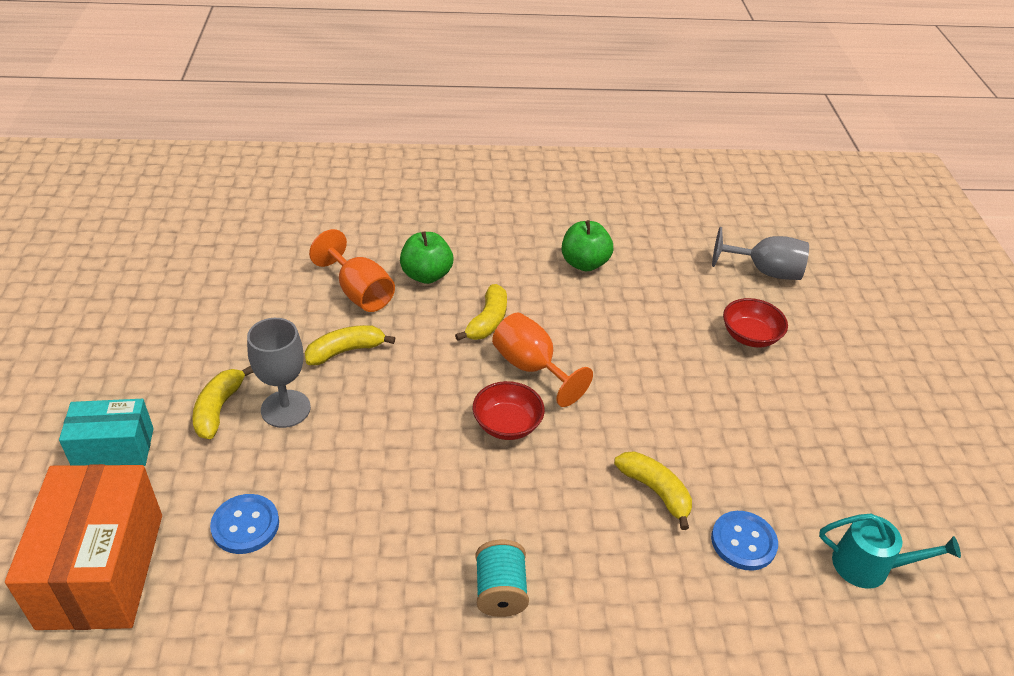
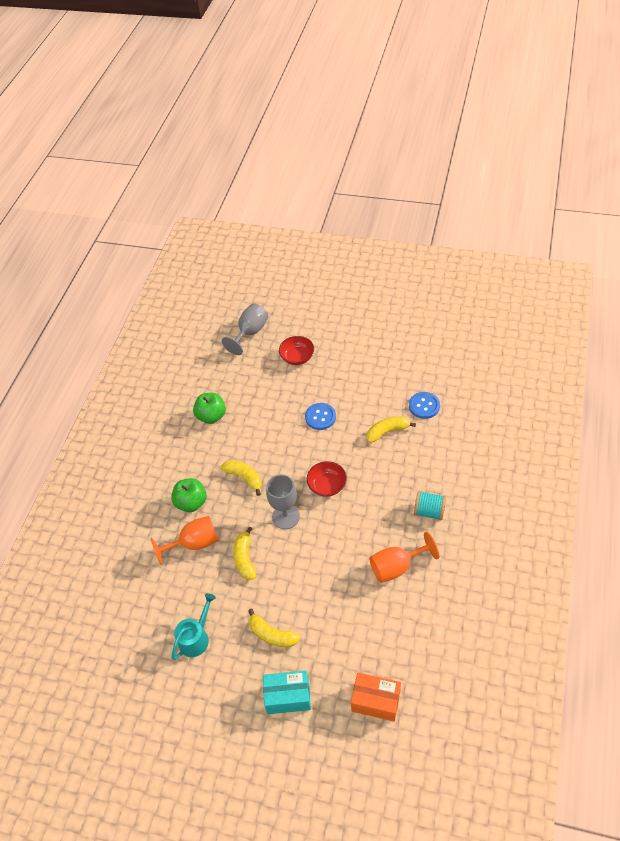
camera: 65 degrees left, 10 degrees up
orange box [5,464,162,630] -> orange box [351,673,401,722], size x0.60
turquoise box [59,399,154,466] -> turquoise box turned 75 degrees clockwise [263,670,311,714]
blue button [210,494,279,554] -> blue button moved to [305,403,336,430]
grey goblet [247,318,311,428] -> grey goblet moved to [266,474,300,529]
orange goblet [492,313,593,407] -> orange goblet moved to [369,531,439,583]
turquoise watering can [819,514,961,589] -> turquoise watering can moved to [172,593,216,660]

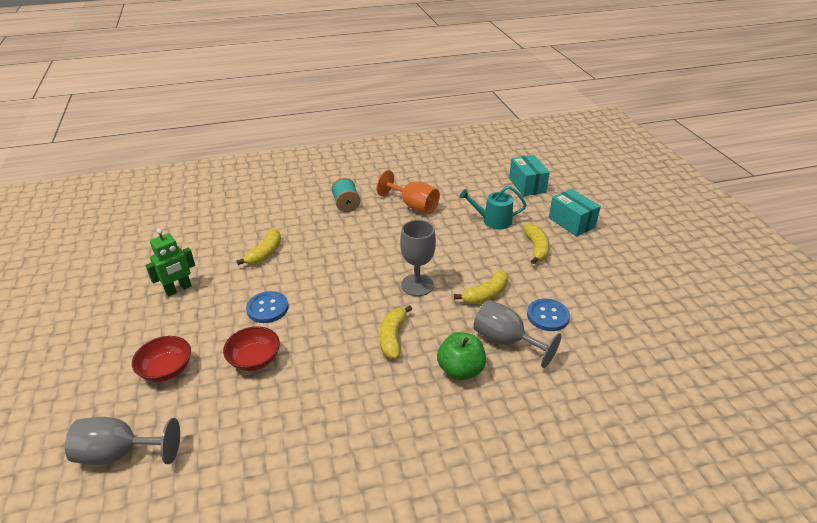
camera: 125 degrees left, 15 degrees down
orange goblet [151,516,219,565] -> grey goblet [473,300,561,368]
turquoise watering can [172,593,216,660] -> turquoise watering can moved to [459,186,527,230]
green apple [193,393,226,424] -> none
red bowl [307,461,347,497] -> red bowl moved to [223,326,280,371]
orange box [351,673,401,722] -> turquoise box [509,155,550,196]
yellow banana [367,416,416,443] -> yellow banana turned 105 degrees counterclockwise [237,228,281,265]
blue button [409,392,440,419] -> blue button moved to [527,299,570,331]
none -> green robot [146,229,195,296]

